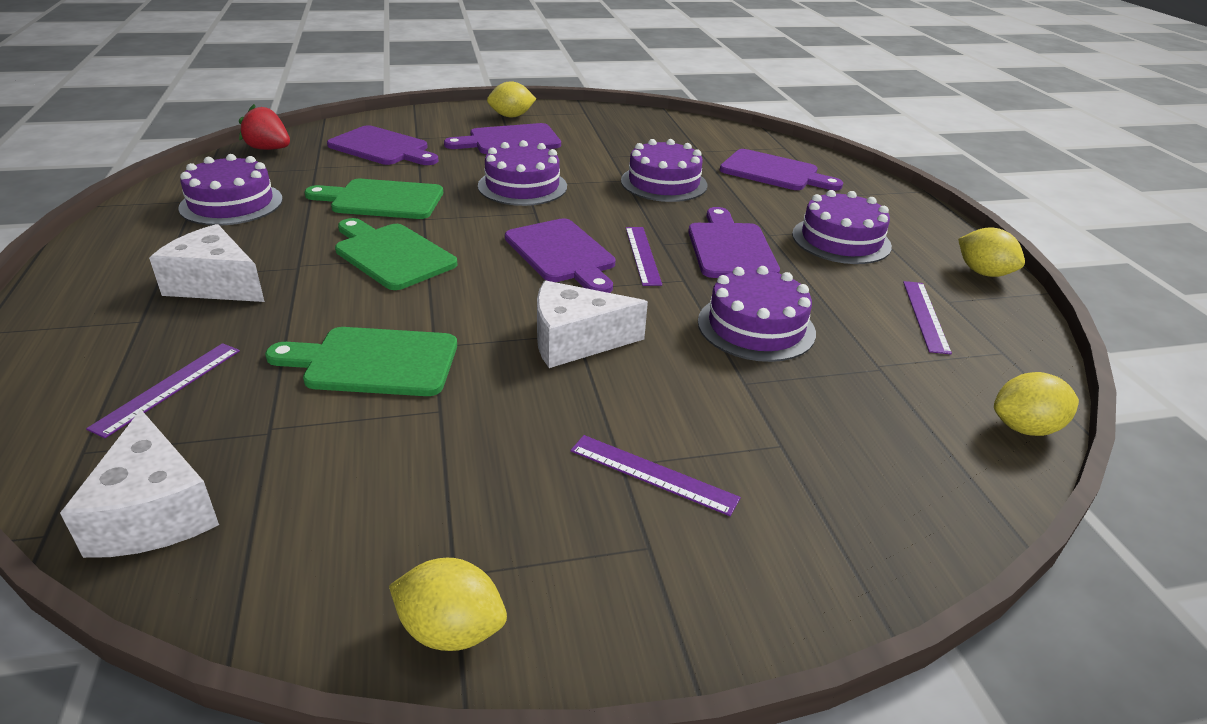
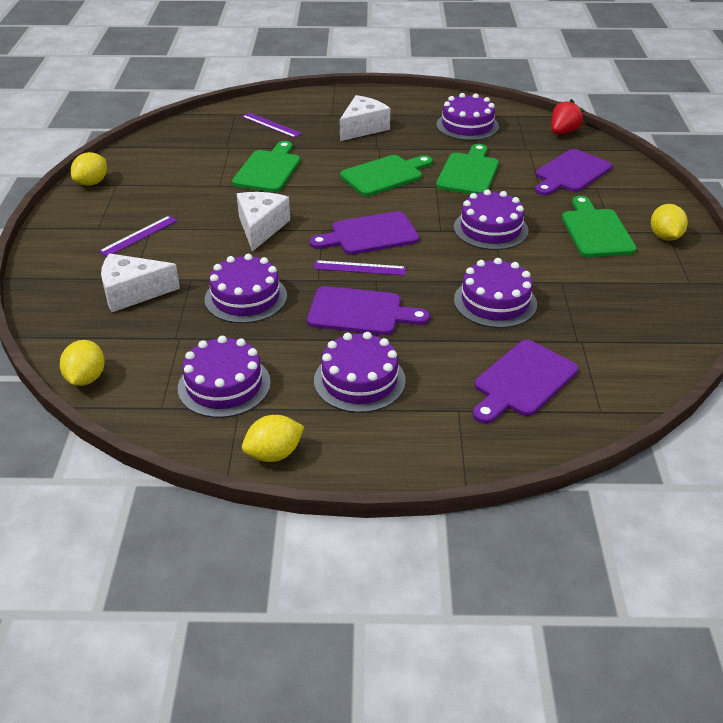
camera: 105 degrees right, 5 degrees up
white cheese [60,410,219,558] -> white cheese moved to [101,253,180,312]
purple cutting board [444,123,561,154] -> green cutting board [562,196,637,257]
purple ruler [903,281,952,354] -> purple cake [178,336,271,418]

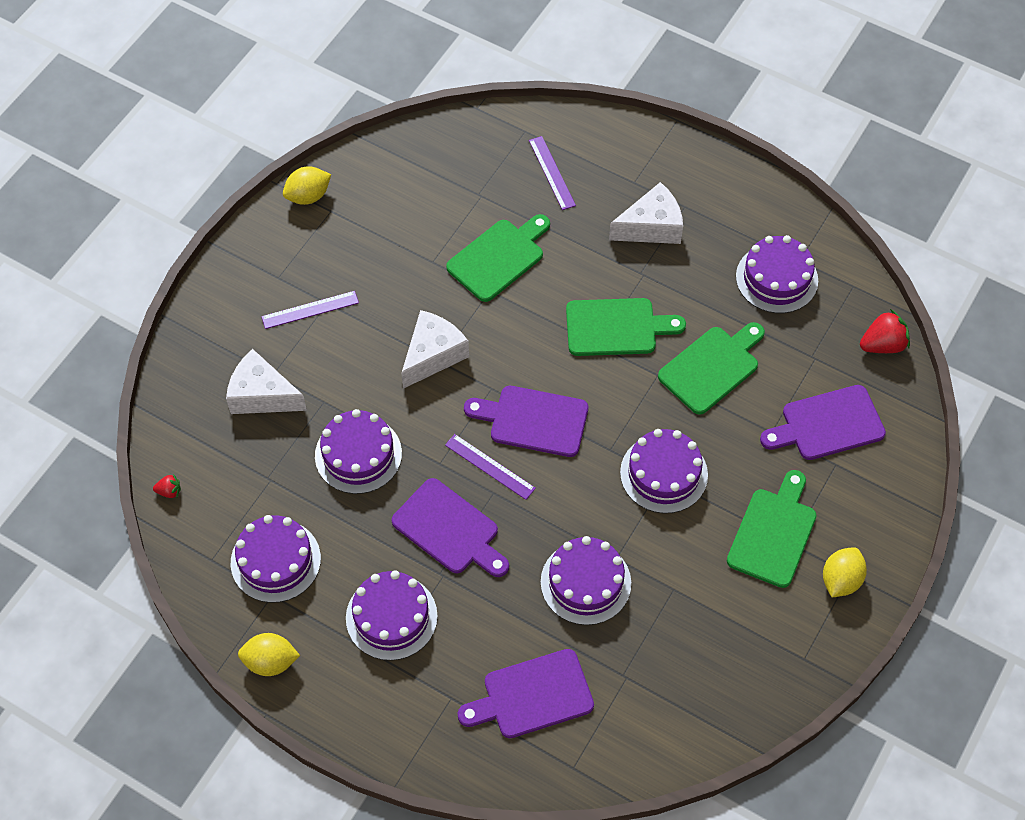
camera: 30 degrees right, 20 degrees up
yellow lemon [60,340,105,386] -> red strawberry [153,474,181,498]

